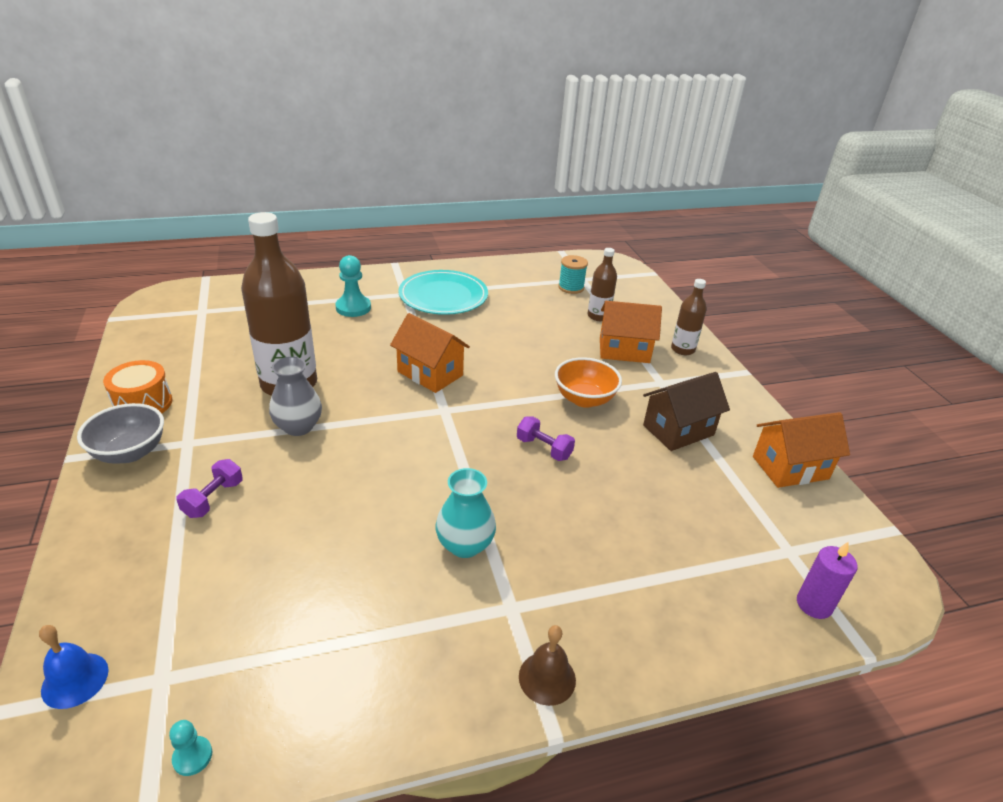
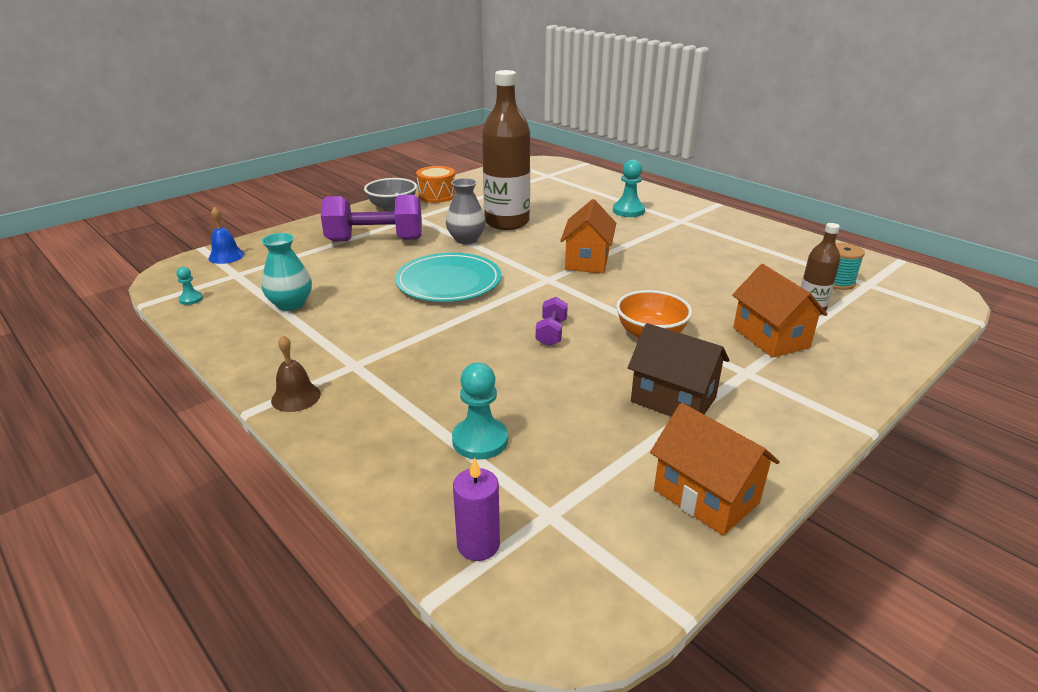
camera: 65 degrees right, 5 degrees down
purple dumbbell [176,459,243,518] -> purple dumbbell [321,195,422,242], size x2.12
turquoise plate [398,270,488,315] -> turquoise plate moved to [395,253,501,302]
turquoise vase [436,468,496,558] -> turquoise vase moved to [262,233,312,311]
brown bottle [671,279,707,355] -> none
none -> turquoise pawn [452,363,508,460]

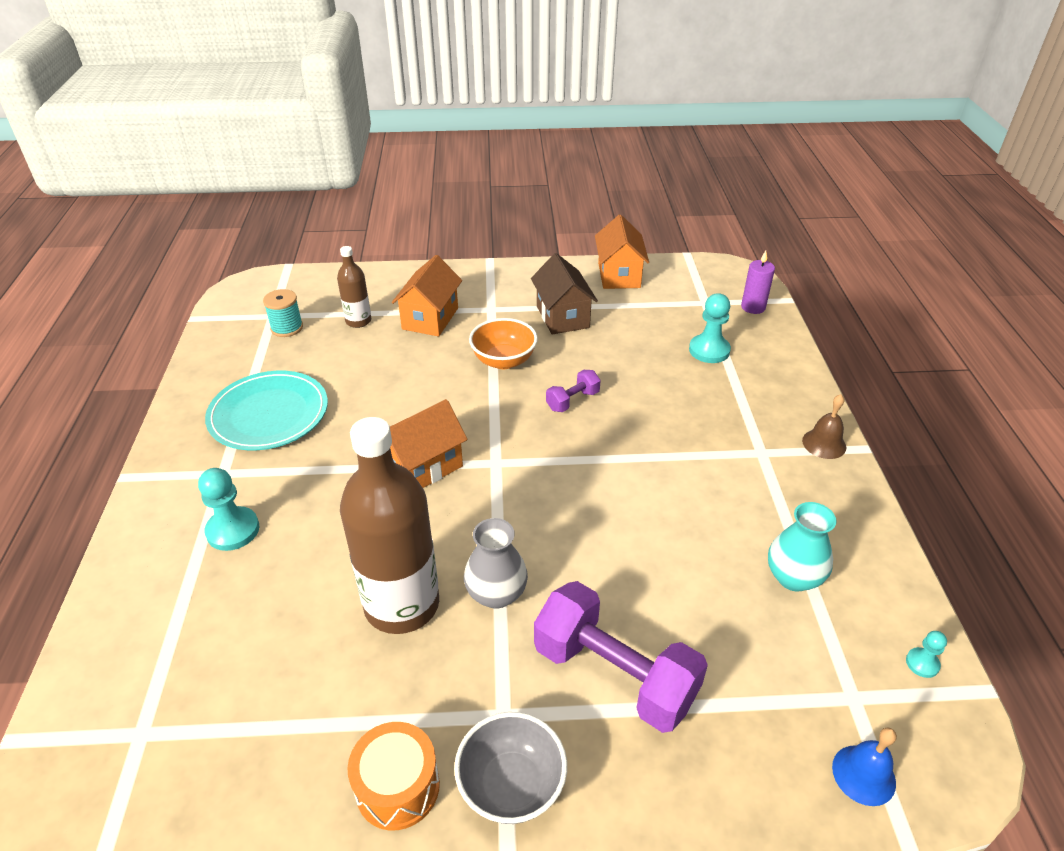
camera: 140 degrees left, 10 degrees up
turquoise plate [395,253,501,302] -> turquoise plate moved to [205,371,328,450]

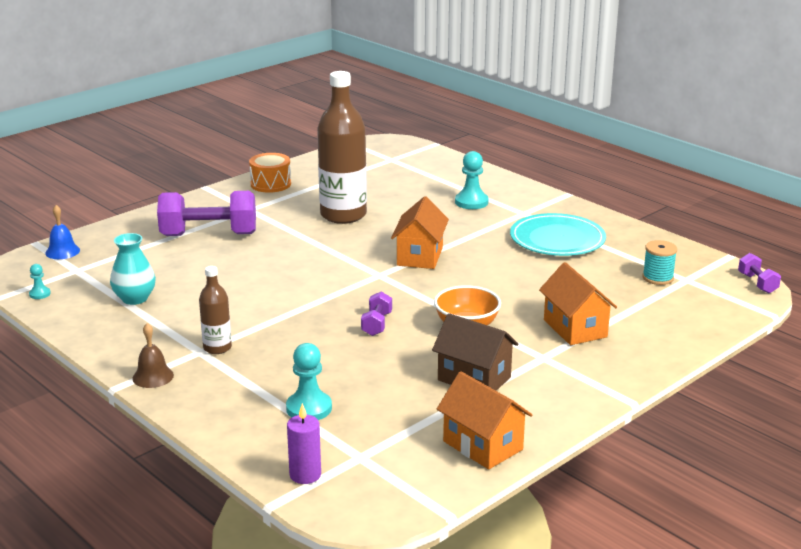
camera: 140 degrees right, 15 degrees down
brown bottle [337,246,371,328] -> brown bottle moved to [199,266,232,354]
grey bowl [454,712,567,824] -> none
grey vase [464,518,528,609] -> none
none -> purple dumbbell [738,253,781,293]

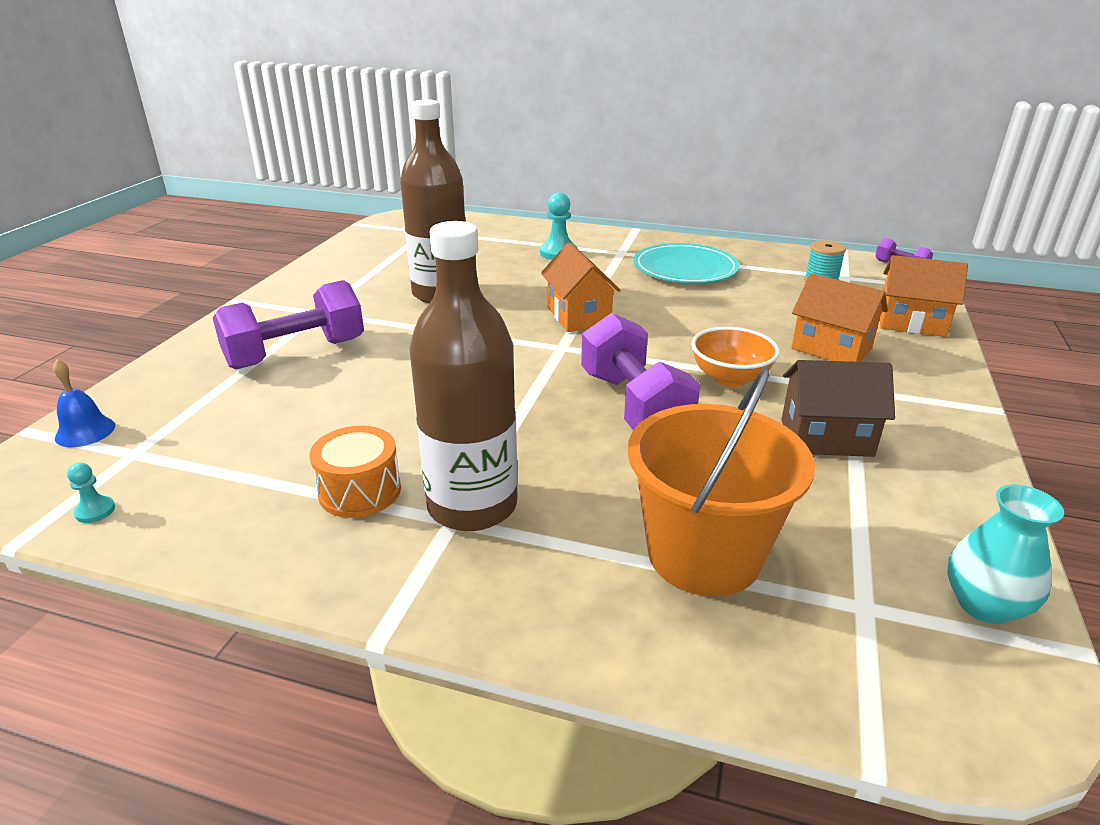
camera: 30 degrees left, 5 degrees up
turquoise vase [110,233,156,305] -> turquoise vase moved to [947,485,1064,624]
brown bell [132,323,174,388] -> none
brown bottle [199,266,232,354] -> brown bottle [409,221,518,531], size x2.02
orange drum [249,153,291,193] -> orange drum moved to [310,426,401,518]
turquoise pawn [286,343,332,420] -> orange bucket [628,367,815,596]
purple candle [287,403,321,484] -> none
purple dumbbell [361,291,392,336] -> purple dumbbell [581,313,700,430], size x2.12
orange house [437,371,532,469] -> orange house moved to [880,255,968,337]

